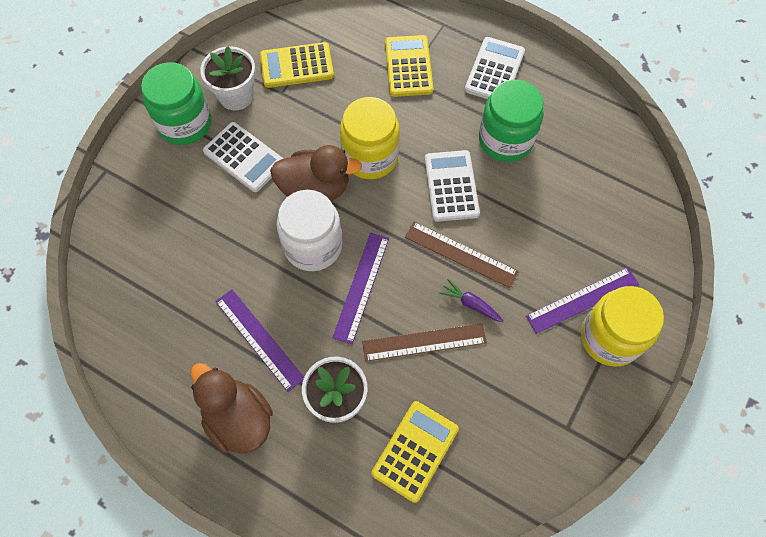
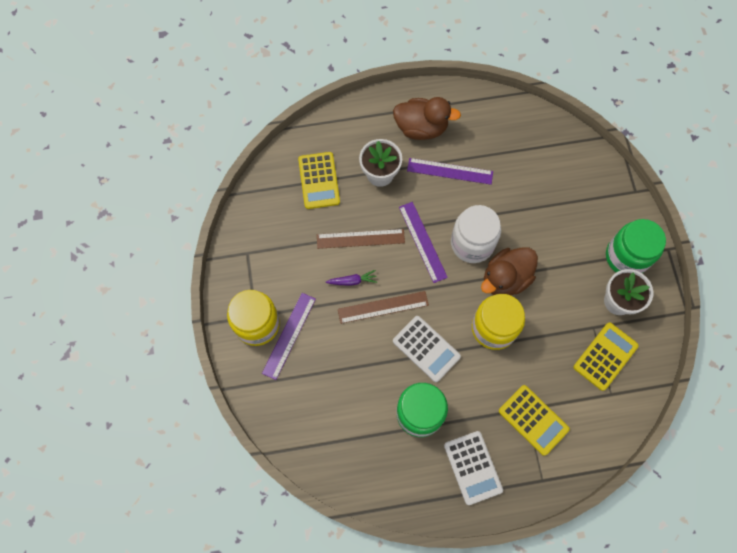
camera: 140 degrees right, 5 degrees up
white calculator [203,122,284,192] -> none
brown ruler [362,323,487,361] -> brown ruler turned 45 degrees clockwise [317,229,405,249]

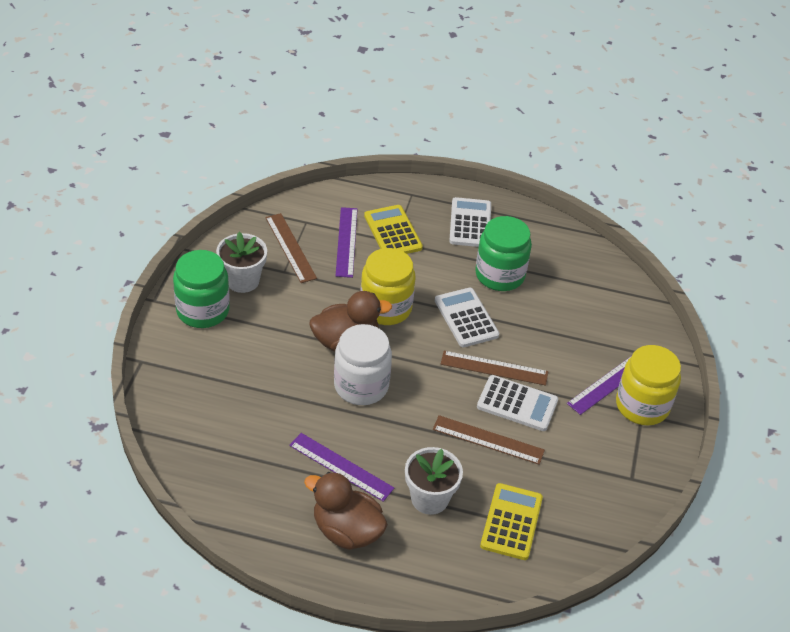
camera: 160 degrees left, 25 degrees down
purple carrot [326,270,377,286] -> white calculator [477,375,558,431]
purple ruler [399,202,448,283] -> purple ruler moved to [336,207,358,278]
yellow calculator [573,323,639,391] -> brown ruler [265,213,317,283]

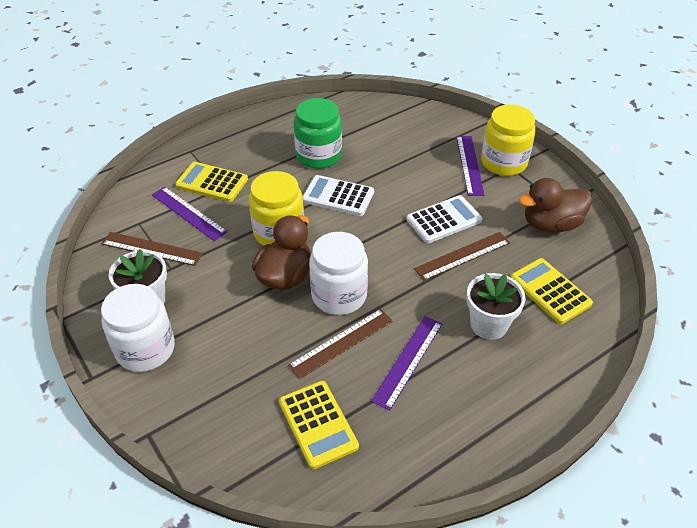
camera: 45 degrees left, 0 degrees up
green jar [173,250,230,328] -> white jar [101,284,175,372]
purple ruler [289,433,394,502] -> purple ruler turned 45 degrees counterclockwise [371,316,442,410]
brown duck [304,472,388,550] -> brown duck moved to [519,178,592,233]
brown ruler [441,351,548,386] -> brown ruler moved to [288,309,393,379]
white calculator [449,197,491,247] -> none
none -> yellow calculator [279,381,359,469]

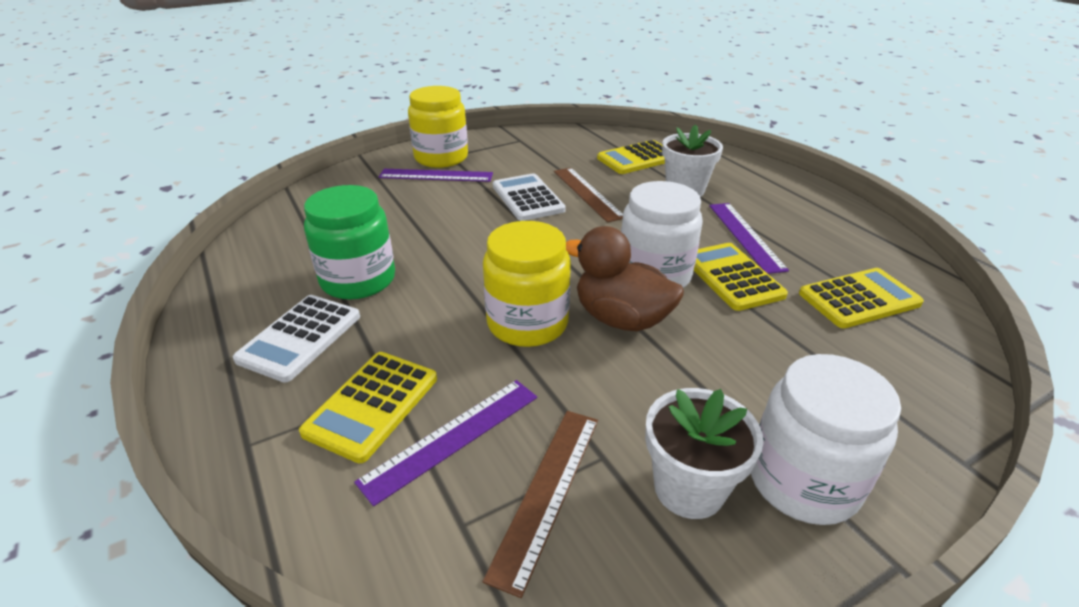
camera: 85 degrees left, 10 degrees down
brown ruler [288,309,393,379] -> yellow calculator [694,243,788,311]
white calculator [303,175,374,216] -> white calculator moved to [233,295,360,383]
purple ruler [371,316,442,410] -> purple ruler turned 45 degrees clockwise [709,203,789,274]
brown duck [519,178,592,233] -> none

